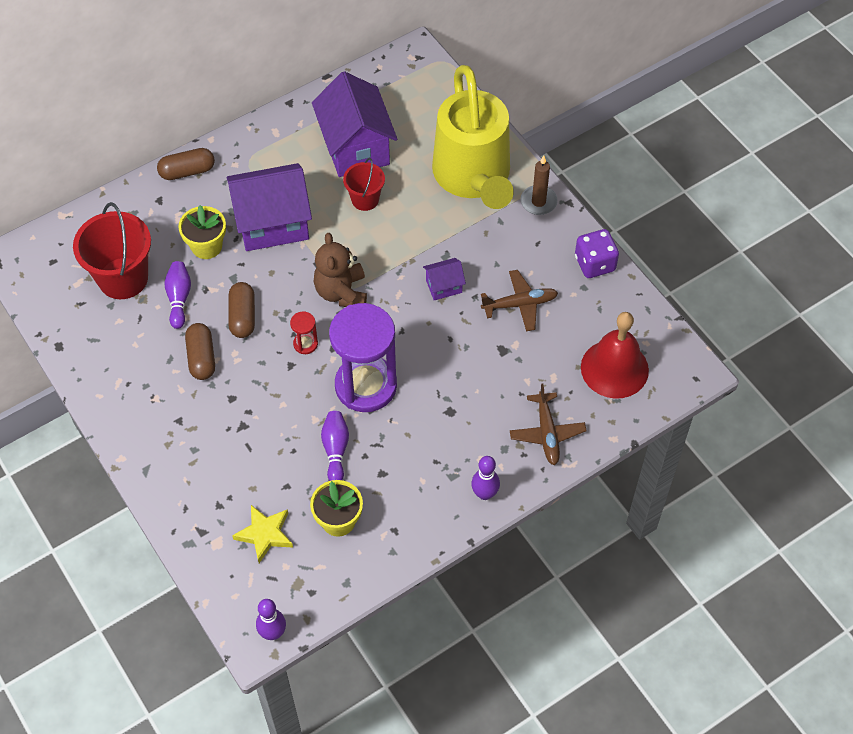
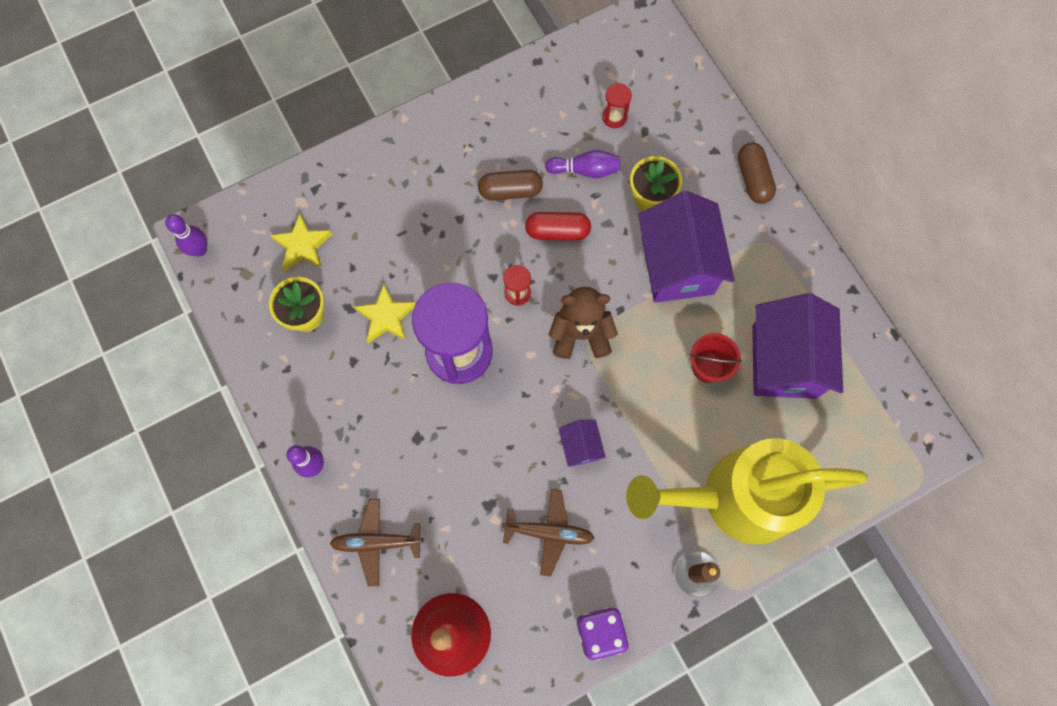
camera: 95 degrees right, 15 degrees up
red bucket [73,202,151,299] -> red hourglass [602,83,632,128]
brown capsule [229,282,255,338] -> red capsule [525,212,591,241]
purple house [312,71,397,177] -> purple house turned 75 degrees counterclockwise [752,293,843,399]
purple bowling pin [321,411,349,481] -> yellow star [354,284,416,343]
brown plane [481,270,558,331] -> brown plane turned 75 degrees counterclockwise [501,489,595,577]

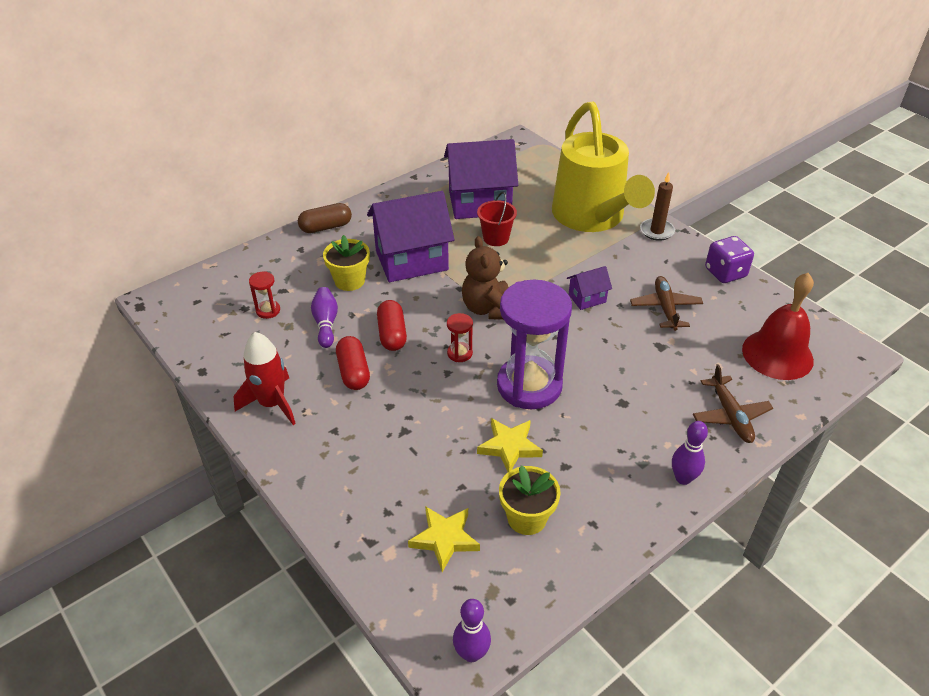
camera: 100 degrees left, 30 degrees down
brown capsule [478,170,543,201] -> red capsule [336,336,370,390]
none -> red rocket [233,332,296,425]

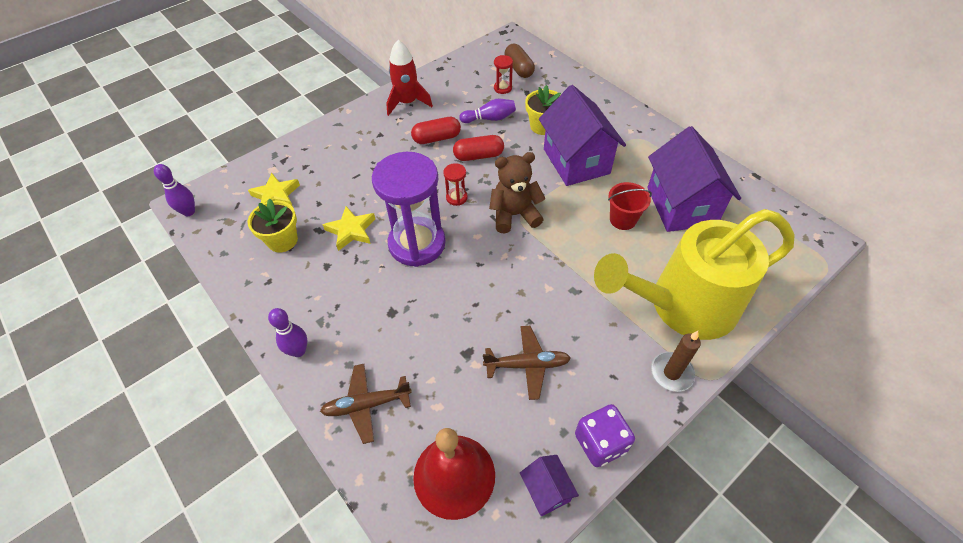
camera: 90 degrees right, 10 degrees up
brown capsule [298,203,352,233] -> brown capsule moved to [505,44,535,78]
purple house [567,266,612,310] -> purple house moved to [520,455,579,516]

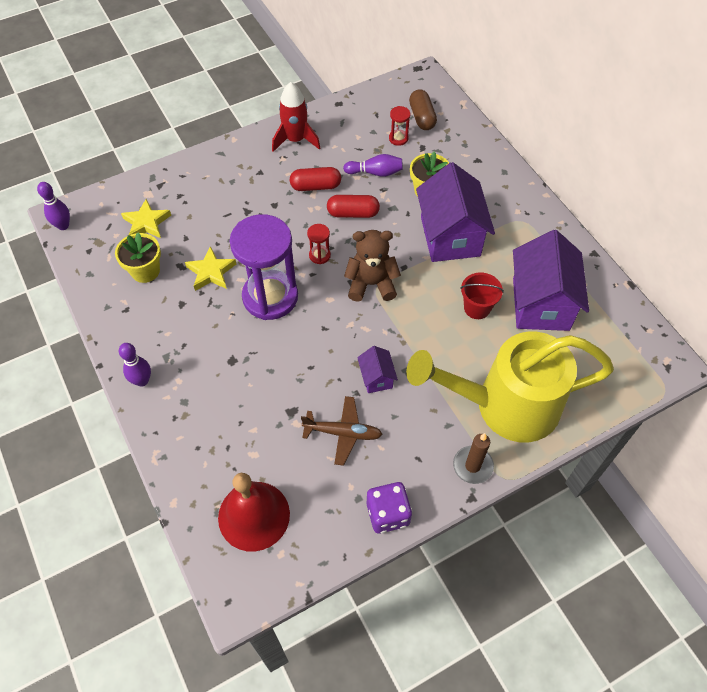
camera: 10 degrees right, 5 degrees up
brown plane [320,364,412,444] -> none
purple house [520,455,579,516] -> purple house moved to [357,346,398,393]

